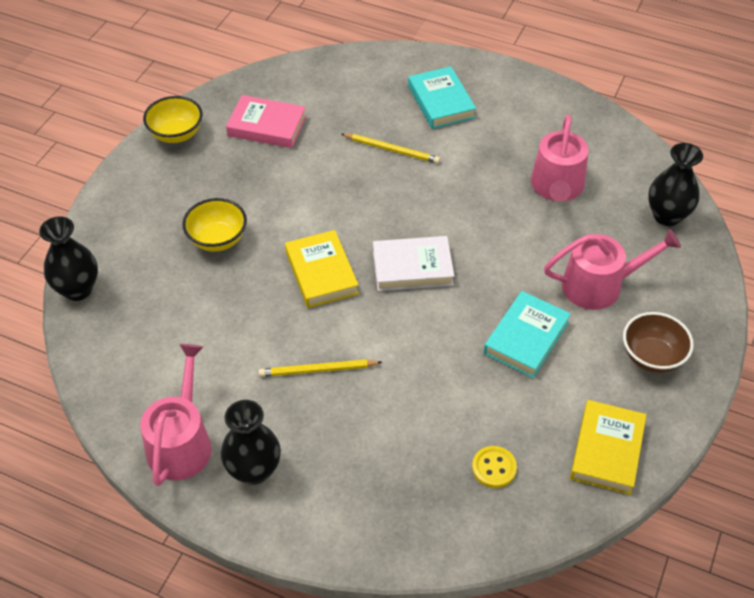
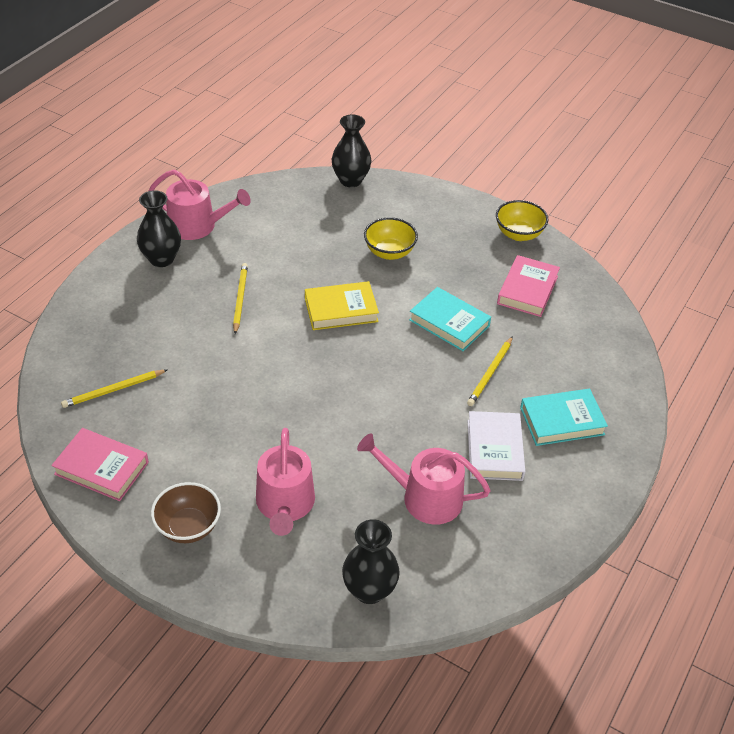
camera: 95 degrees right, 5 degrees down
white book [373,236,454,291] -> white book moved to [467,411,525,481]
yellow button [472,446,517,488] -> yellow pencil [61,370,167,408]
turquoise book [484,291,571,378] -> turquoise book moved to [409,287,491,351]
yellow book [570,400,646,495] -> pink book [51,428,149,501]

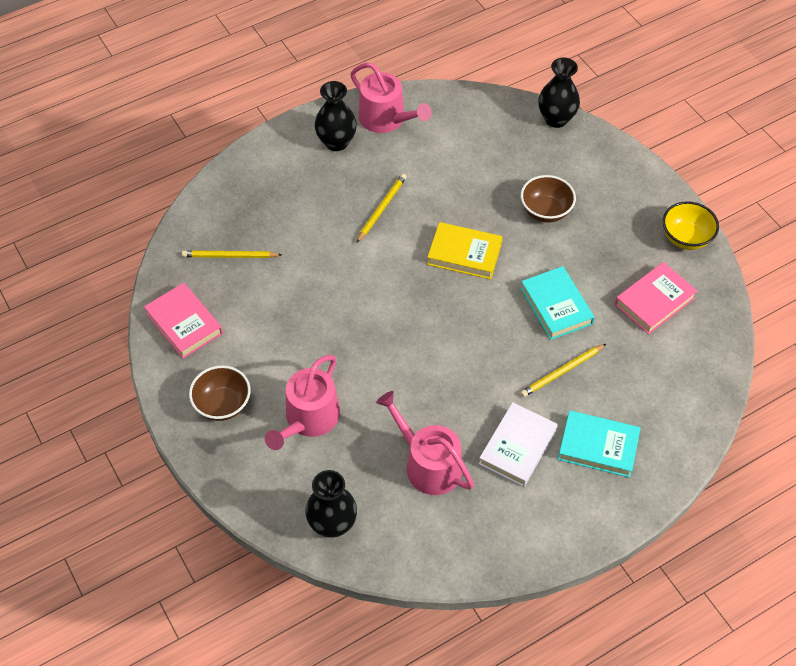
camera: 30 degrees right, 10 degrees up
yellow bowl [364,218,418,260] -> brown bowl [521,175,576,222]

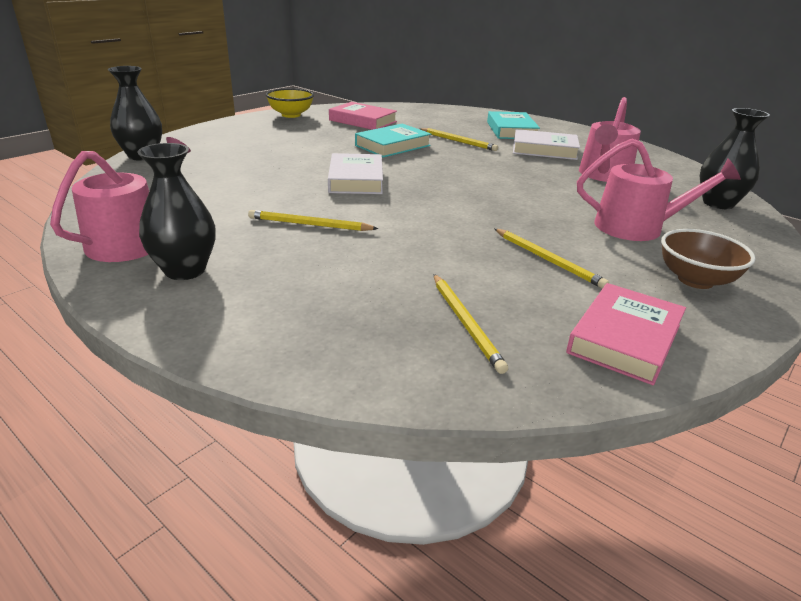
camera: 110 degrees left, 25 degrees down
yellow book [427,222,503,279] -> white book [328,153,383,194]
brown bowl [521,175,576,222] -> none
none -> yellow pencil [494,228,609,289]

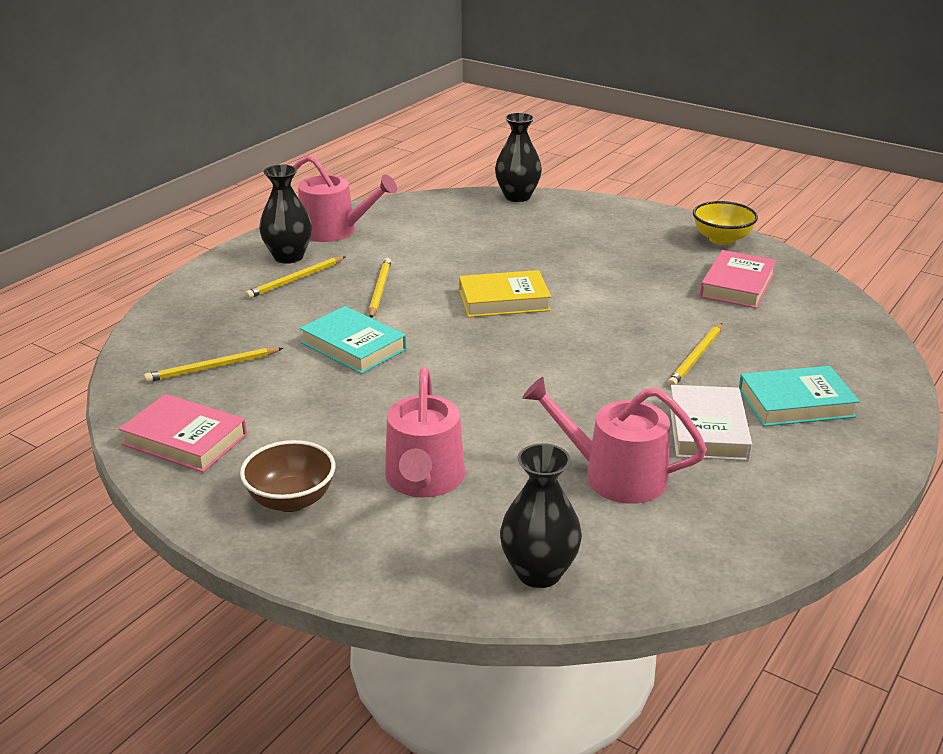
camera: 85 degrees right, 0 degrees up
white book [328,153,383,194] -> yellow book [459,270,551,317]
turquoise book [355,124,431,158] -> turquoise book moved to [300,306,407,374]
yellow pencil [494,228,609,289] -> yellow pencil moved to [245,256,346,299]

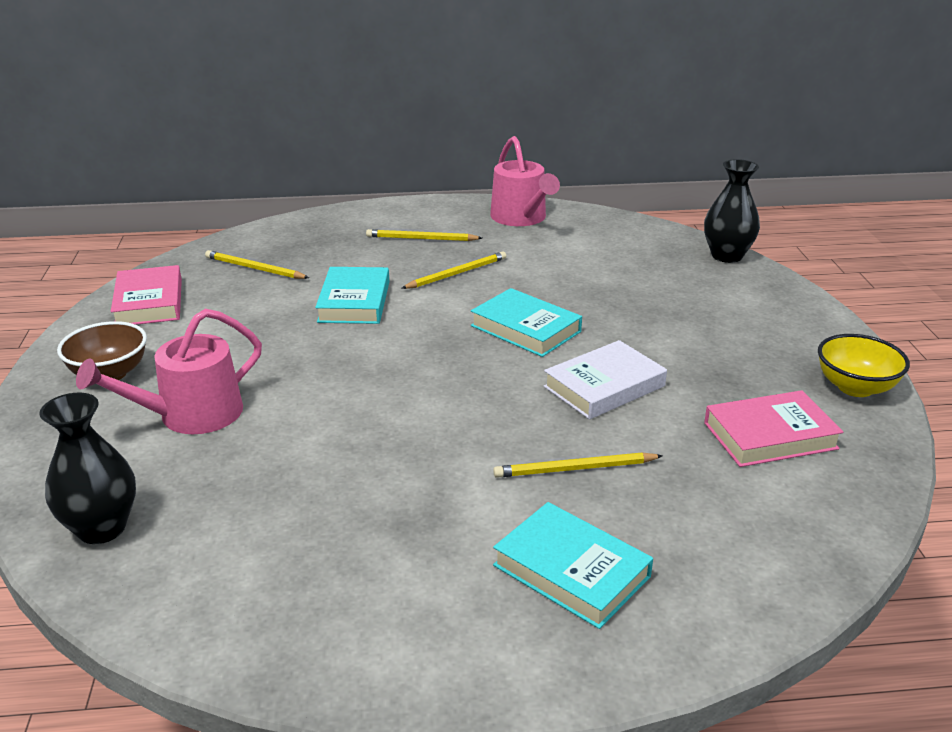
camera: 50 degrees right, 0 degrees up
black vase [259,165,312,264] -> none
yellow book [459,270,551,317] -> turquoise book [471,288,582,357]
pink watering can [522,377,707,504] -> none
white book [670,385,752,461] -> white book moved to [544,340,667,419]

